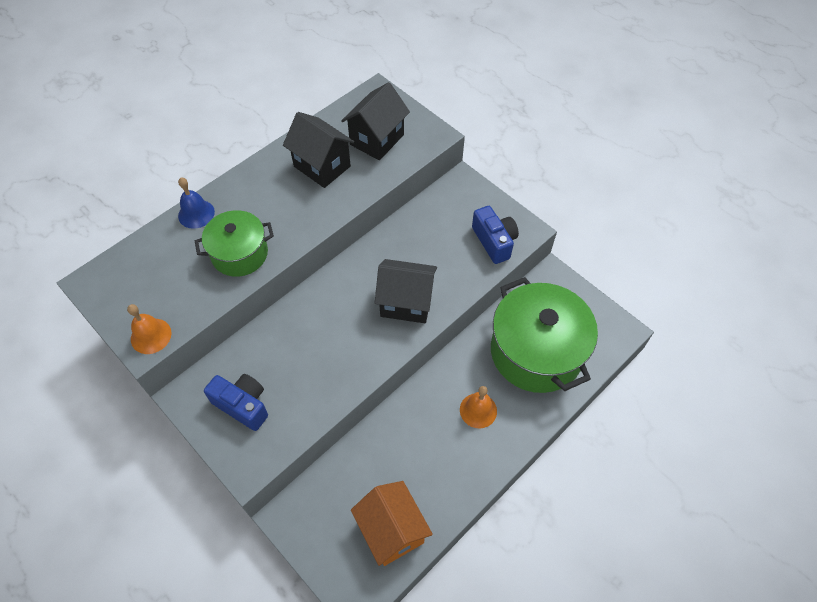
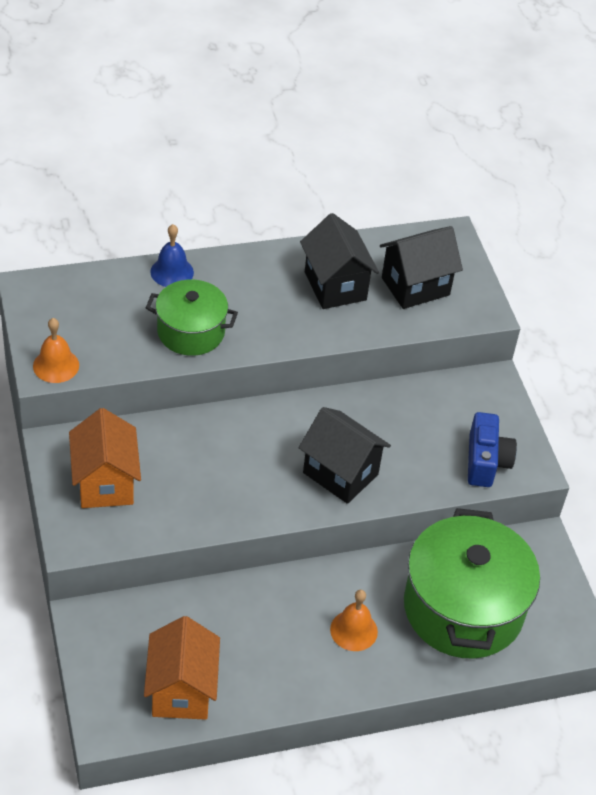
camera: 25 degrees right, 10 degrees down
blue camera [204,374,268,431] -> orange house [69,408,141,508]

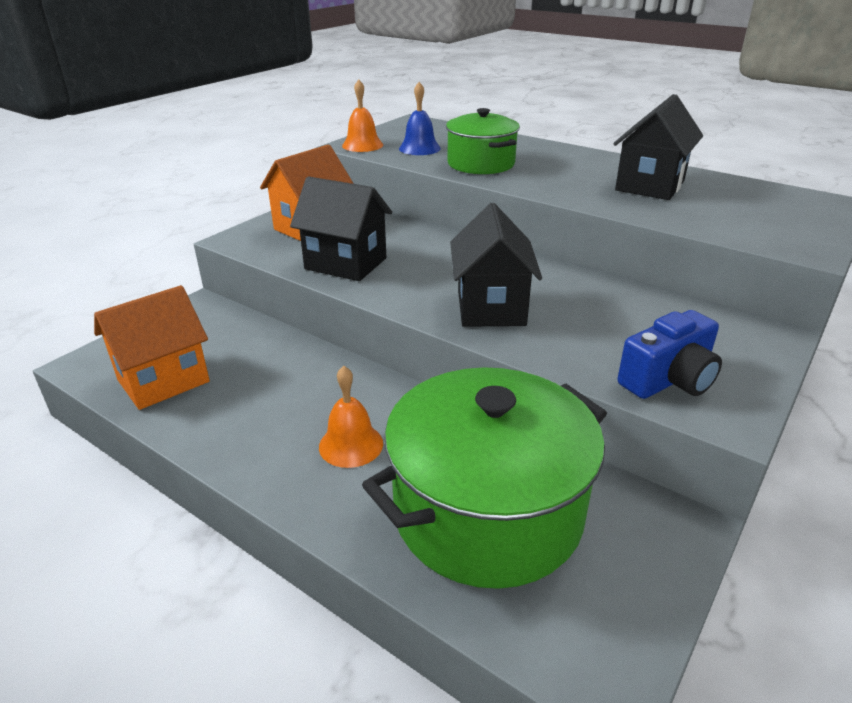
camera: 55 degrees right, 15 degrees down
blue bell [150,224,194,287] -> blue bell moved to [399,82,441,155]
black house [380,226,463,309] -> black house moved to [290,176,392,281]

